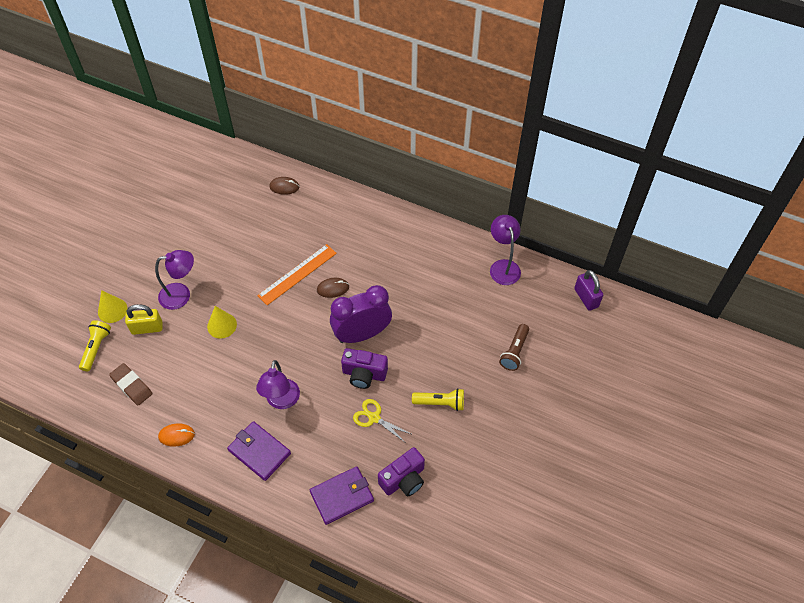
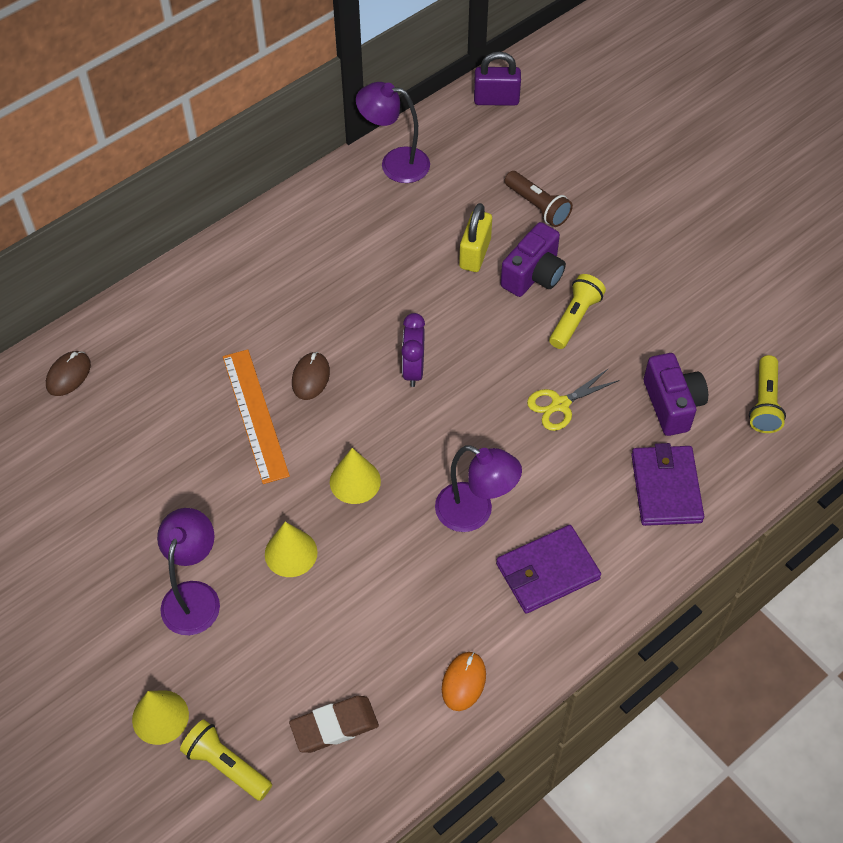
camera: 65 degrees left, 0 degrees up
yellow padlock [125,304,163,335] -> yellow padlock moved to [459,203,492,272]
purple clock [330,285,392,343] -> purple clock [401,313,425,387], size x0.57
purple camera [341,348,388,389] -> purple camera moved to [501,222,566,297]
none -> yellow cone [330,448,381,504]
none -> yellow flashlight [749,355,786,433]

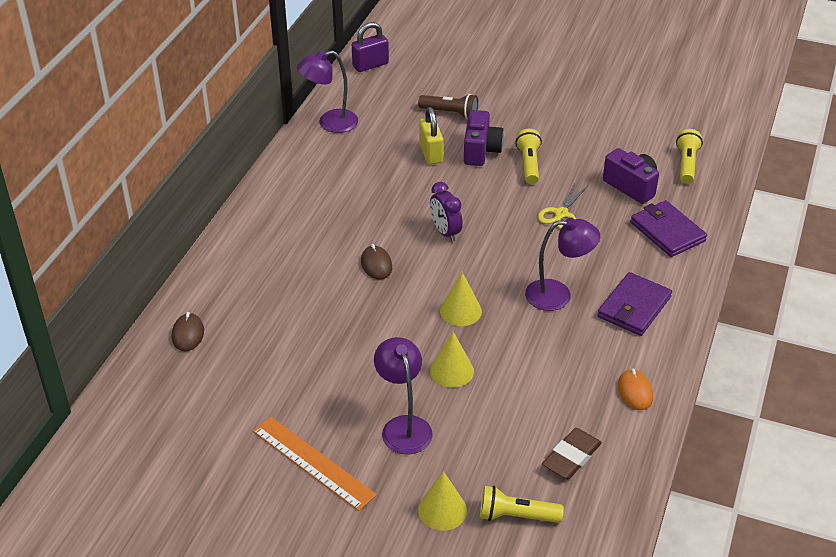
camera: 30 degrees left, 15 degrees down
orange ruler [223,349,290,484] -> orange ruler moved to [253,416,377,511]
yellow flashlight [749,355,786,433] -> yellow flashlight turned 150 degrees counterclockwise [676,129,703,184]

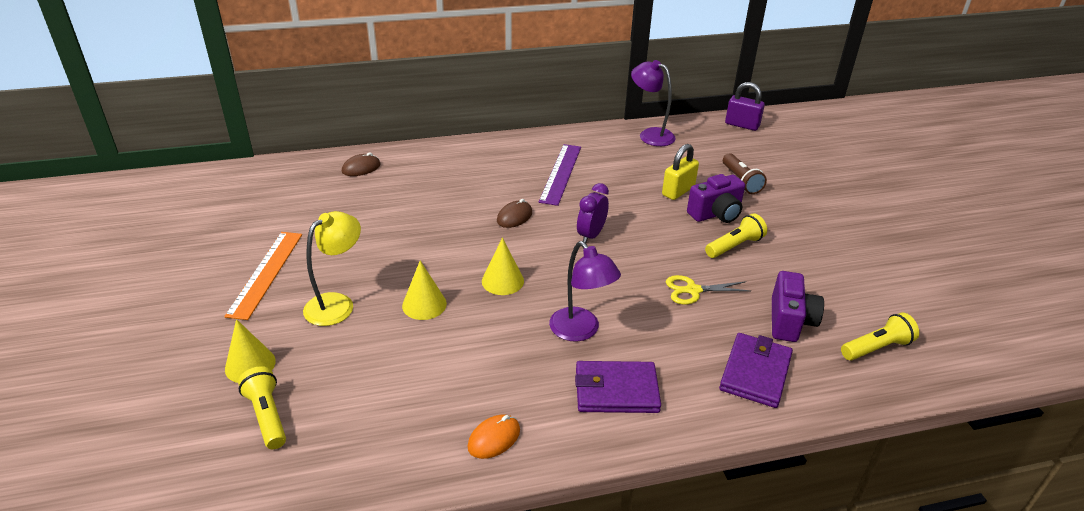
camera: 55 degrees right, 5 degrees down
purple lamp [374,337,433,455] -> yellow lamp [303,211,361,326]
brown eraser [542,428,602,479] -> none
none -> purple ruler [539,144,581,206]

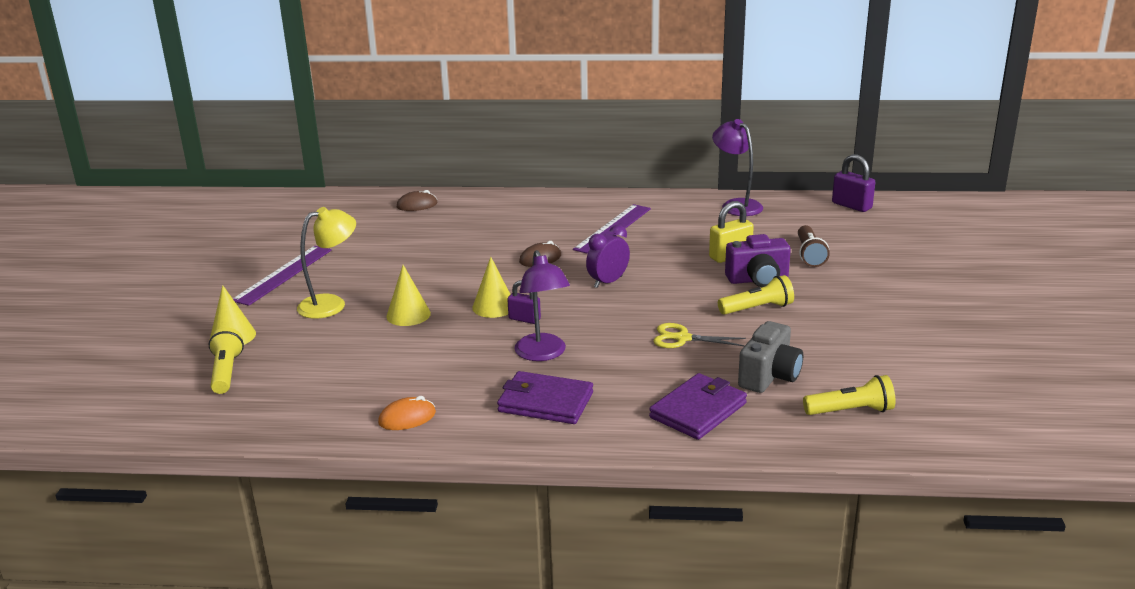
camera: 20 degrees right, 10 degrees down
orange ruler [224,232,302,320] -> purple ruler [233,246,332,306]
purple camera [772,271,824,342] -> grey camera [738,321,803,393]
none -> purple padlock [507,280,541,324]

